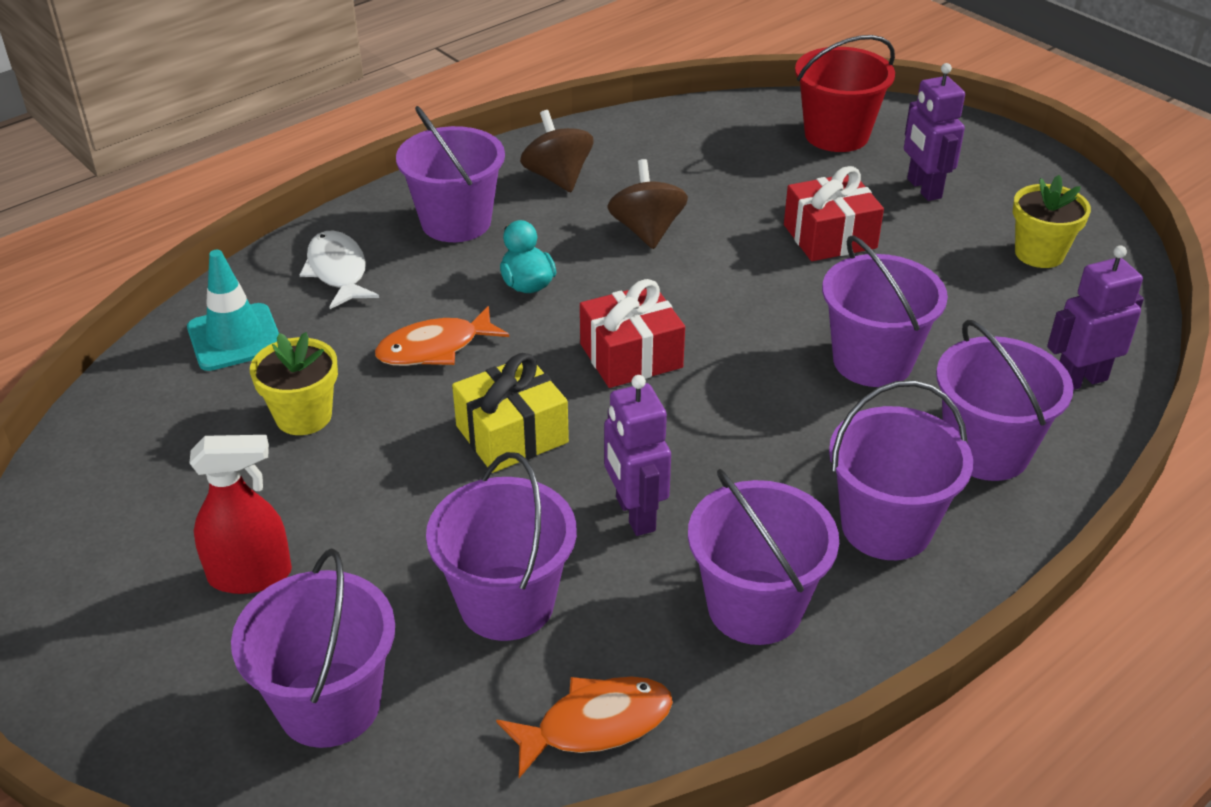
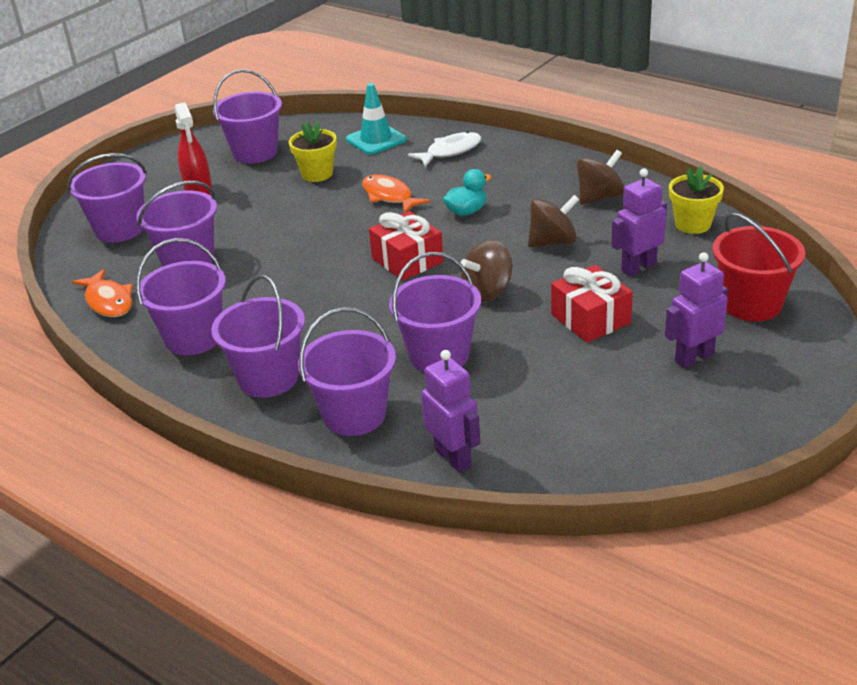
camera: 80 degrees right, 5 degrees down
purple bucket [396,106,505,242] -> purple bucket moved to [213,69,282,163]
yellow gift [452,353,569,473] -> none
purple robot [604,375,671,536] -> purple robot moved to [611,168,667,276]
yellow flower pot [1013,175,1091,268] -> yellow flower pot moved to [669,166,724,234]
none -> brown spinning top [461,240,512,302]

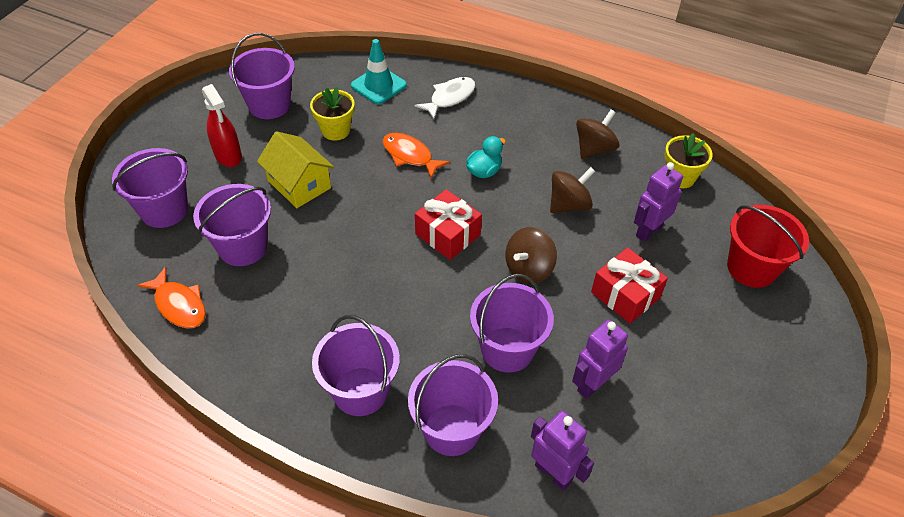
camera: 15 degrees left, 15 degrees up
purple bucket [136,238,226,355] -> none
purple robot [665,252,728,368] -> purple robot moved to [572,320,628,399]
none -> yellow house [257,131,334,208]

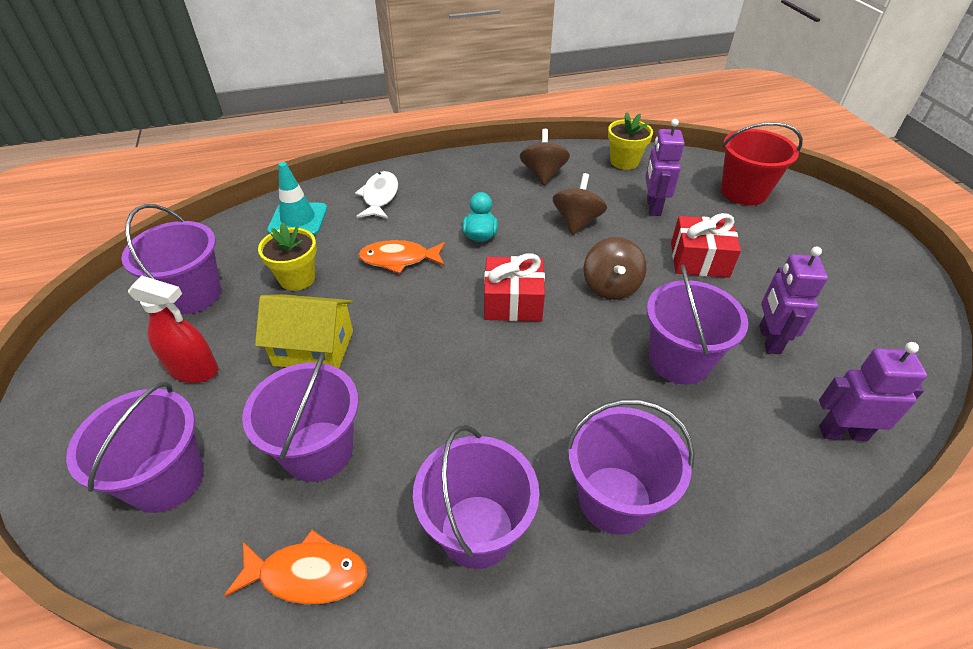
camera: 40 degrees left, 5 degrees down
purple bucket [408,354,498,456] -> purple bucket moved to [413,425,540,569]

